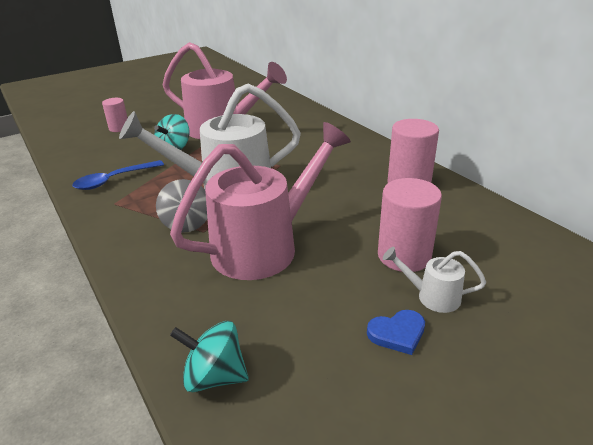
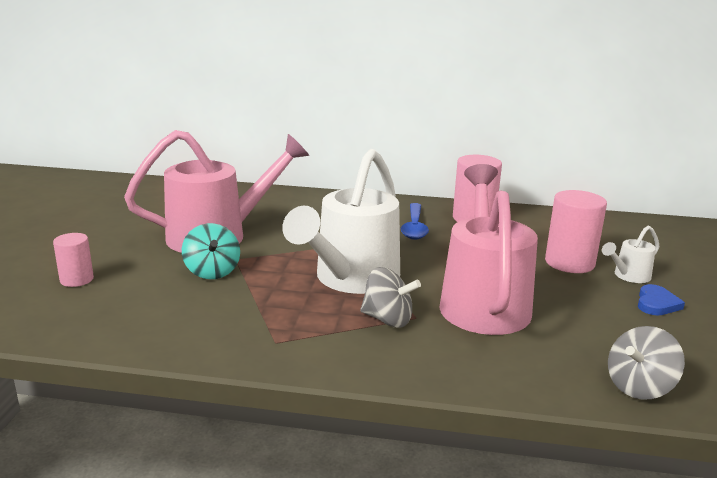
camera: 50 degrees left, 10 degrees down
blue spoon [72,160,164,190] -> blue spoon moved to [401,203,429,240]
turquoise spinning top [170,321,249,392] -> grey spinning top [608,326,685,399]

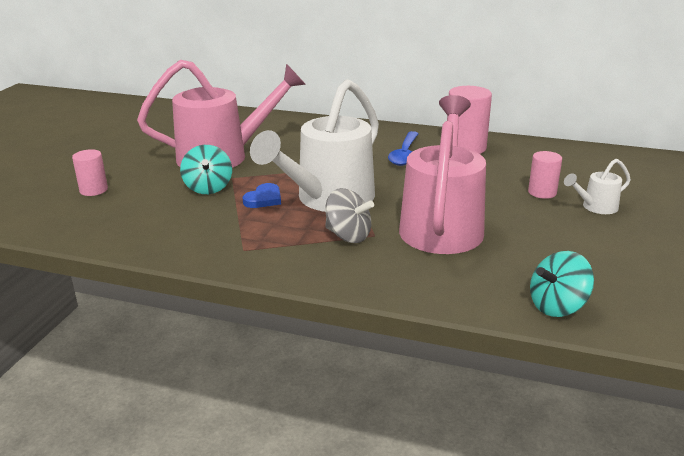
camera: 10 degrees right, 5 degrees up
pink cylinder [545,190,607,273] -> pink cylinder [528,151,562,199], size x0.59
grey spinning top [608,326,685,399] -> turquoise spinning top [530,251,594,317]
blue heart [638,284,685,315] -> blue heart moved to [243,183,281,208]

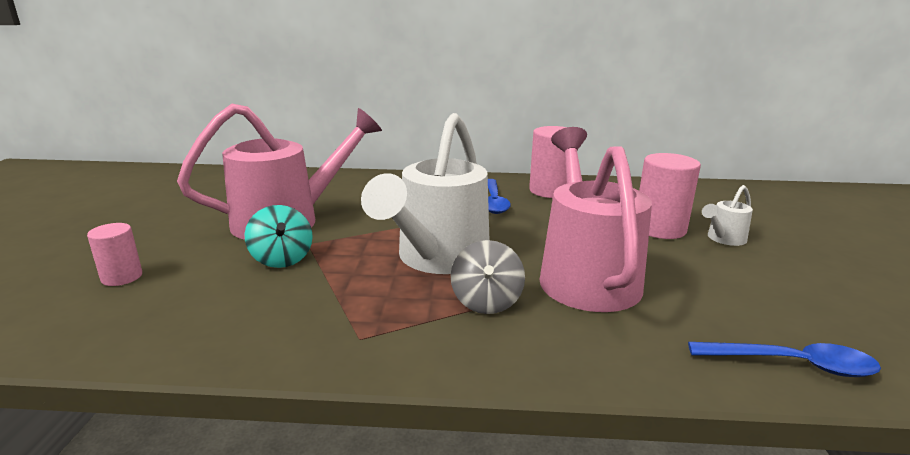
camera: 15 degrees left, 5 degrees down
blue heart [243,183,281,208] -> none
grey spinning top [325,188,374,243] -> grey spinning top turned 75 degrees clockwise [451,240,525,314]
pink cylinder [528,151,562,199] -> pink cylinder [639,153,701,239], size x1.68
turquoise spinning top [530,251,594,317] -> blue spoon [688,342,881,377]

